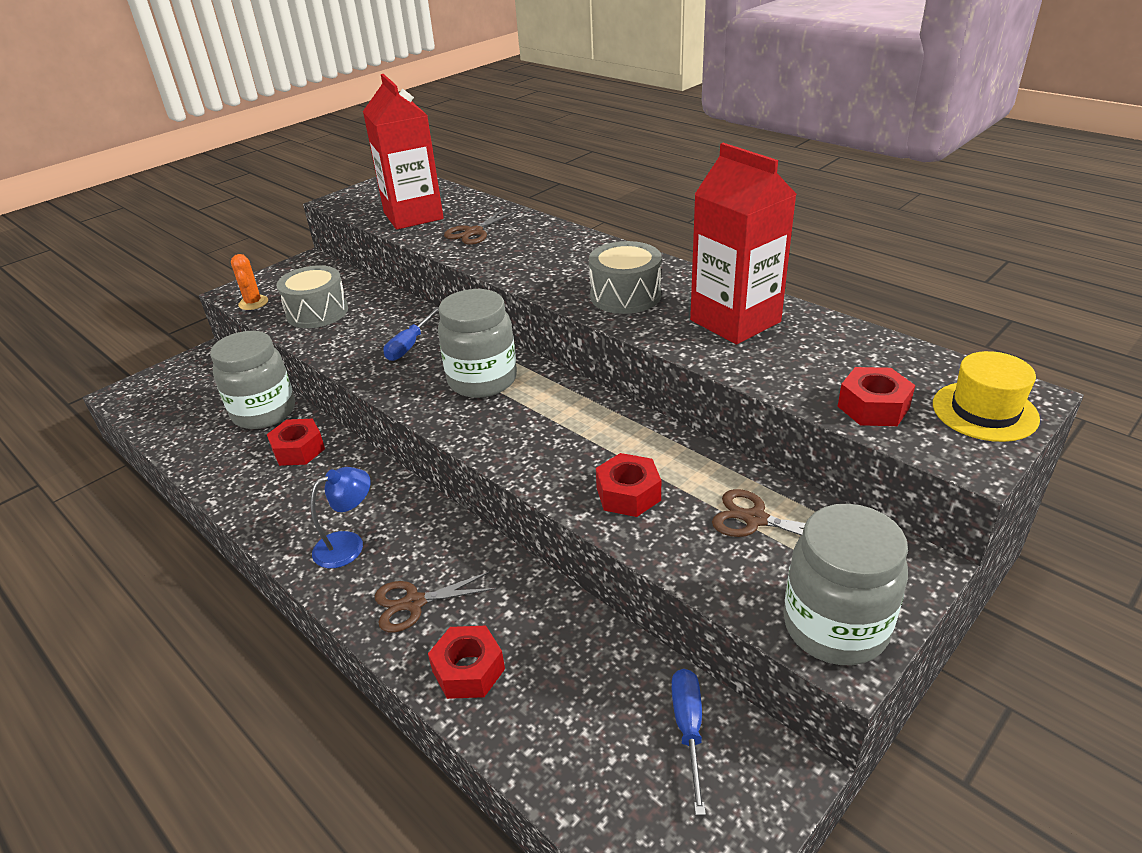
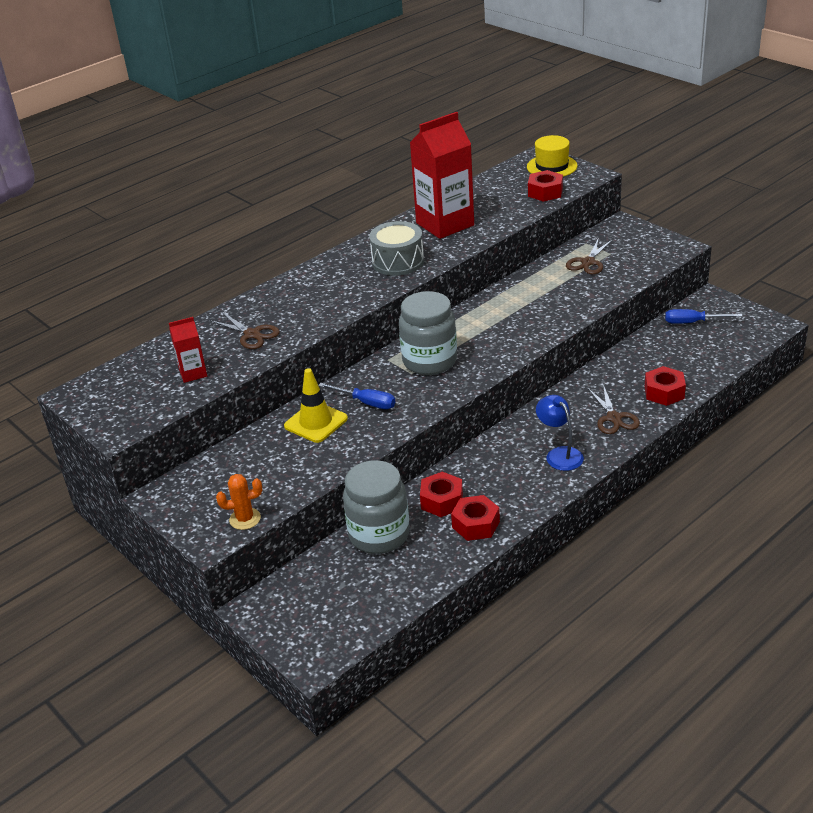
camera: 85 degrees left, 0 degrees up
grey drum [277,265,348,328] -> none
red carton [363,74,444,230] -> red carton [169,317,207,383], size x0.48
red nut [596,453,661,517] -> red nut moved to [451,495,500,541]
grey jar [783,503,908,665] -> none
none -> yellow traffic cone [284,368,348,443]

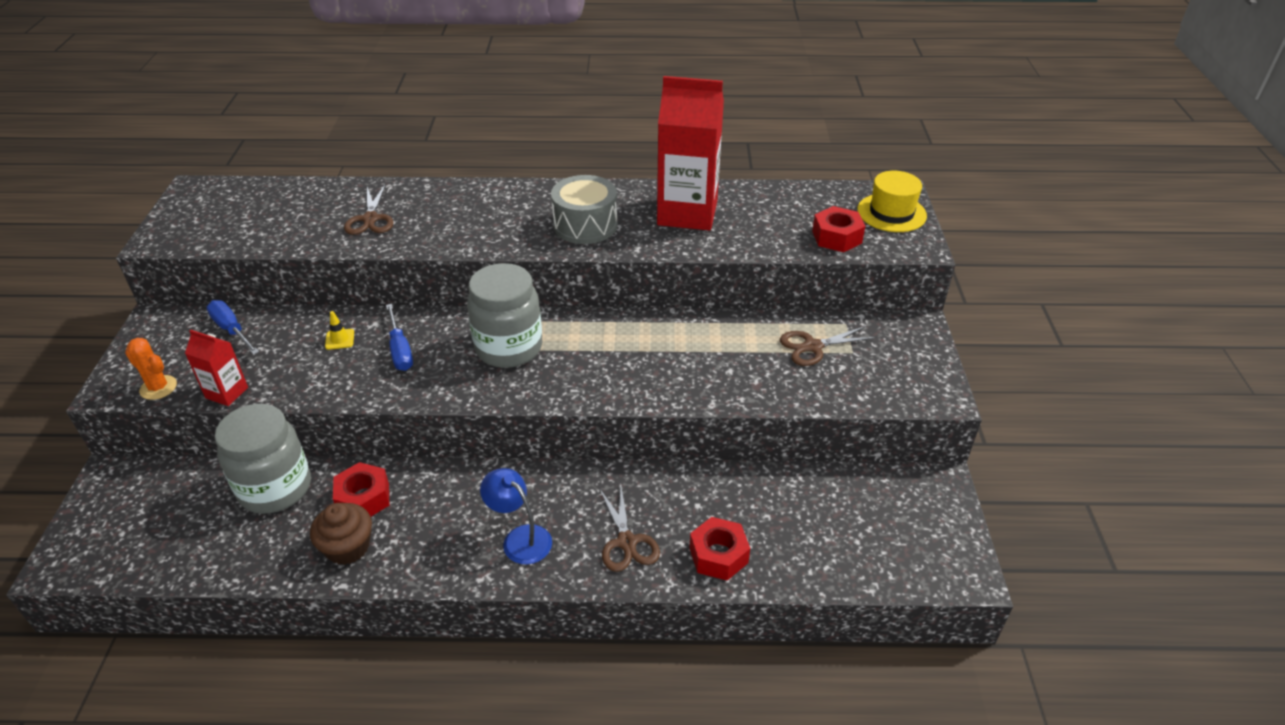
camera: 40 degrees right, 5 degrees up
red carton [169,317,207,383] -> red carton moved to [185,329,248,406]
yellow traffic cone [284,368,348,443] -> yellow traffic cone [325,311,354,350], size x0.48
red nut [451,495,500,541] -> brown cupcake [310,503,372,565]
blue lamp [536,395,584,471] -> blue lamp turned 60 degrees counterclockwise [480,468,552,565]
brown scissors [587,385,640,434] -> brown scissors turned 45 degrees counterclockwise [599,487,660,572]
blue screwdriver [665,309,743,324] -> blue screwdriver moved to [206,300,259,355]

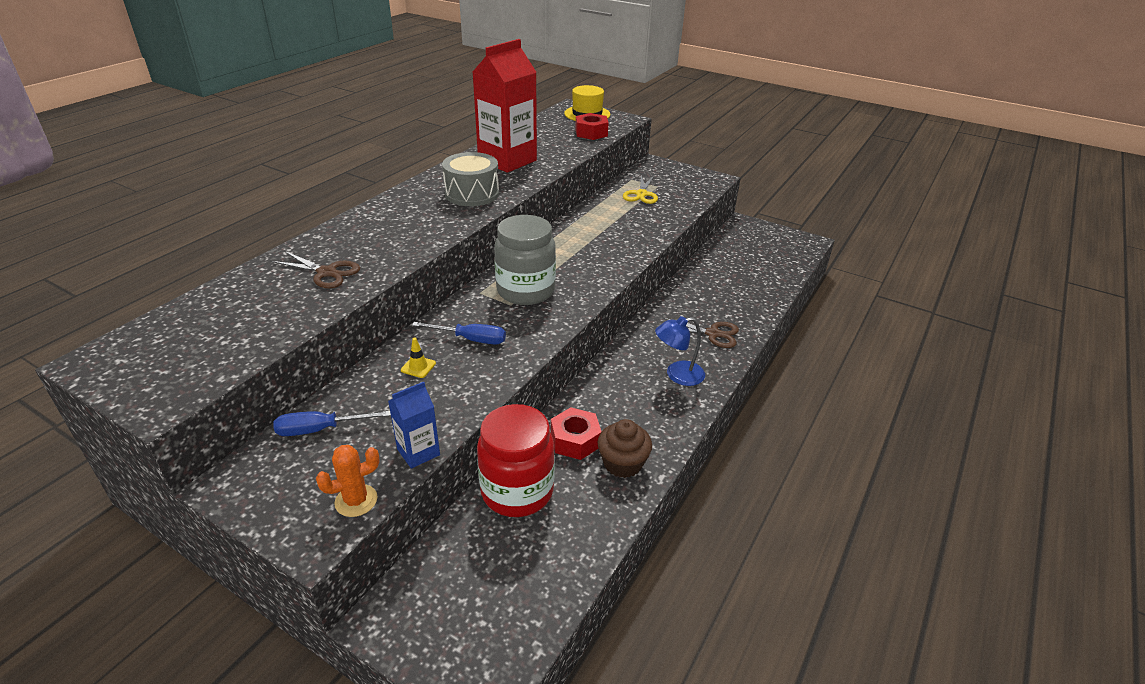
camera: 60 degrees left, 5 degrees down
red carton [185,329,248,406] -> blue carton [388,382,440,469]
grey jar [215,404,311,514] -> red jar [477,404,555,517]
red nut [689,517,750,581] -> none
brown scissors [780,326,877,366] -> yellow scissors [623,175,658,204]

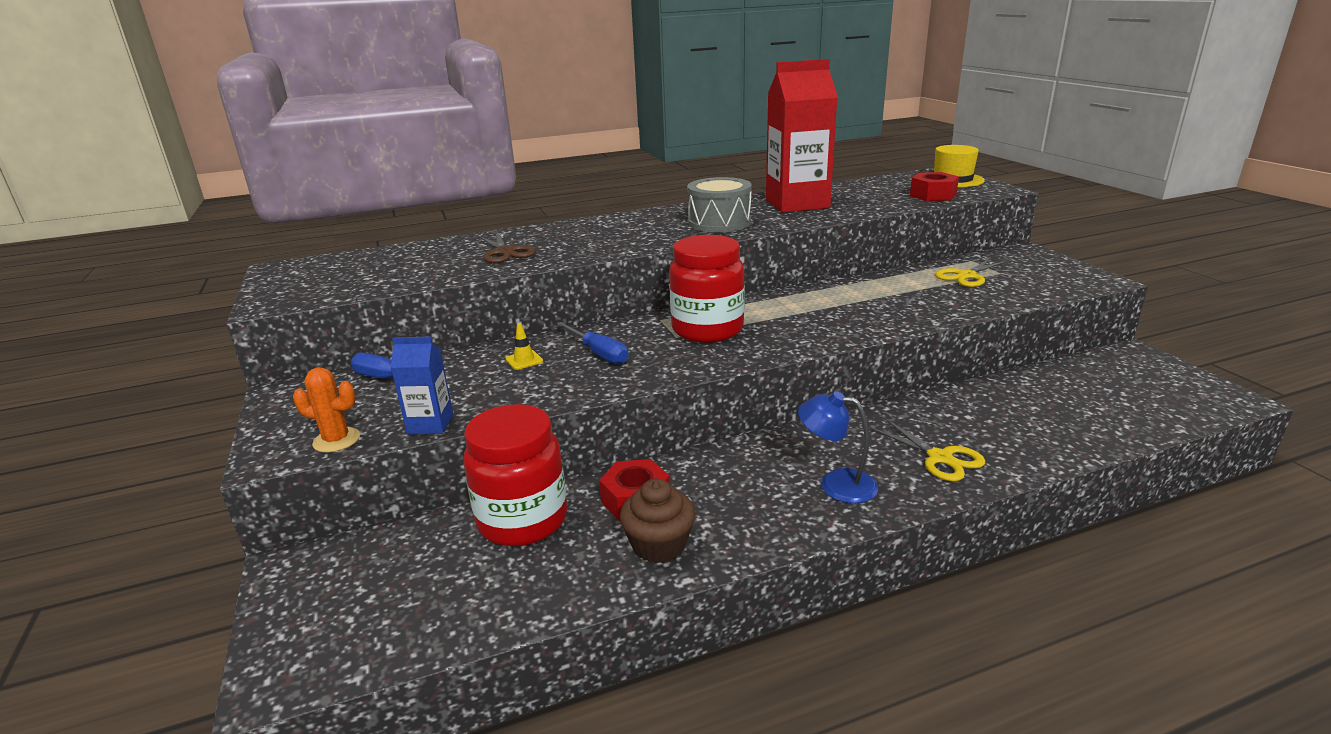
camera: 40 degrees right, 10 degrees down
grey jar [494,215,556,305] -> red jar [669,235,745,343]
brown scissors [662,317,739,348] -> yellow scissors [869,418,985,482]

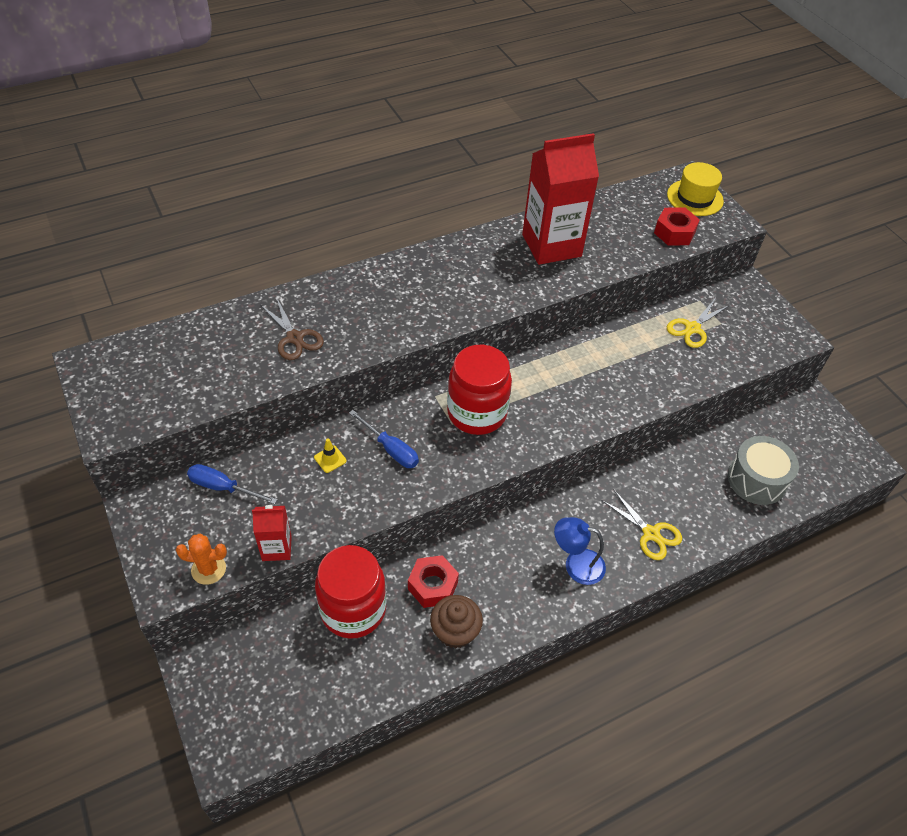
camera: 10 degrees left, 25 degrees up
blue carton [391,337,453,435] -> red carton [252,505,292,561]
grey drum [687,177,752,232] -> grey drum moved to [728,436,799,505]

